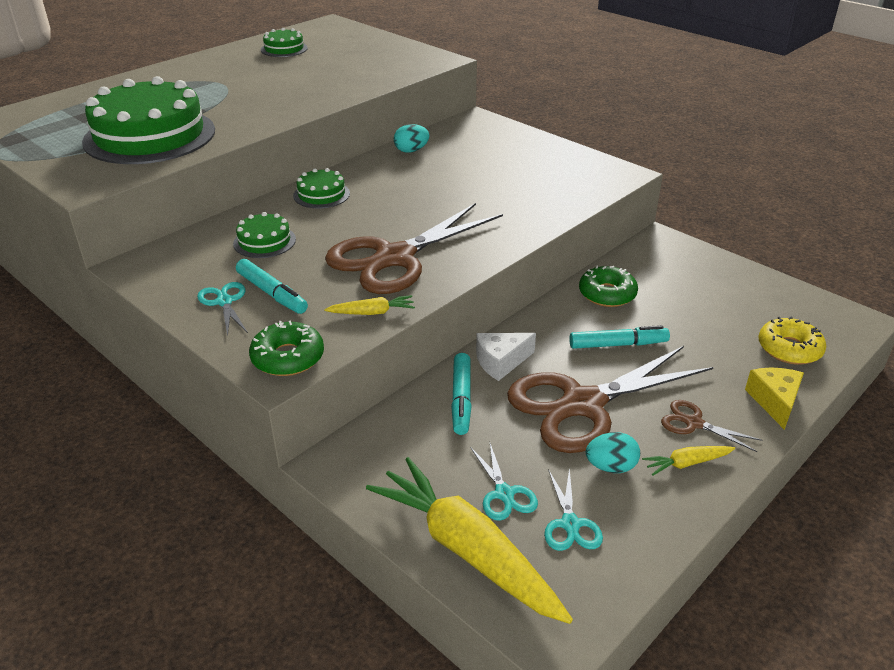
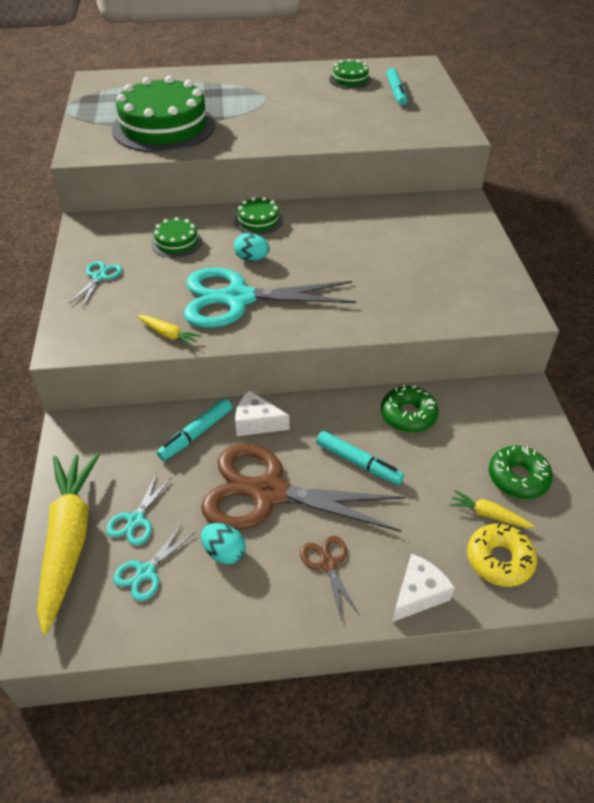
camera: 40 degrees right, 10 degrees up
turquoise marker [236,259,308,314] -> turquoise marker moved to [386,68,408,106]
green donut [249,321,324,376] -> green donut moved to [489,446,553,499]
brown scissors [325,203,503,294] -> turquoise scissors [184,267,356,328]
turquoise egg [394,124,430,153] -> turquoise egg moved to [234,233,270,261]
yellow carrot [642,446,735,475] -> yellow carrot moved to [449,490,535,528]
yellow cheese [745,368,804,430] -> white cheese [392,553,455,622]

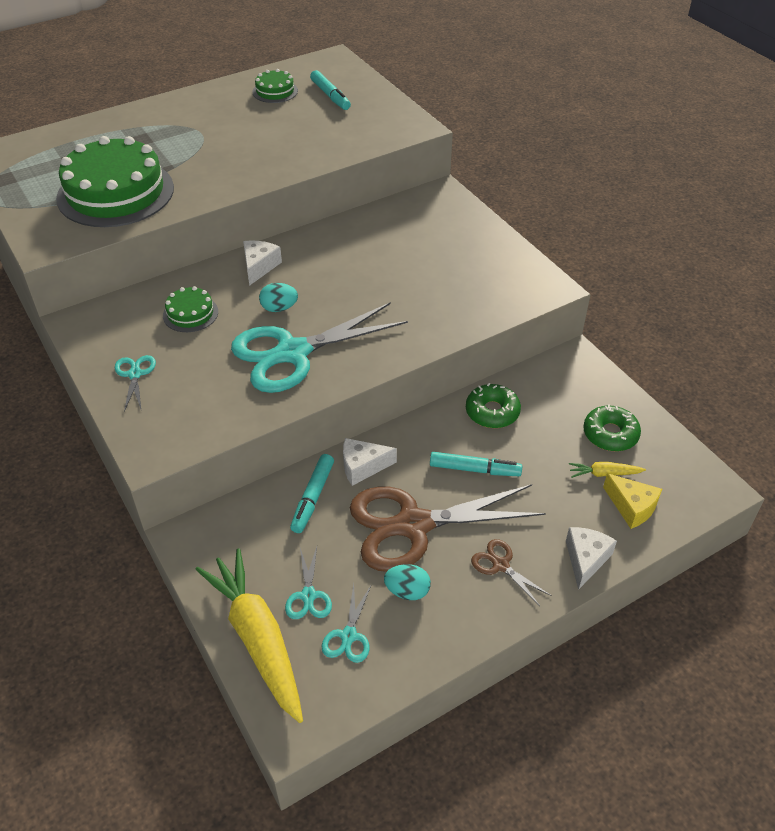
camera: 25 degrees left, 0 degrees up
yellow carrot [137,315,202,347] -> none
green cake [234,197,283,235] -> white cheese [243,241,282,286]
yellow donut [467,523,537,587] -> yellow cheese [603,473,662,529]

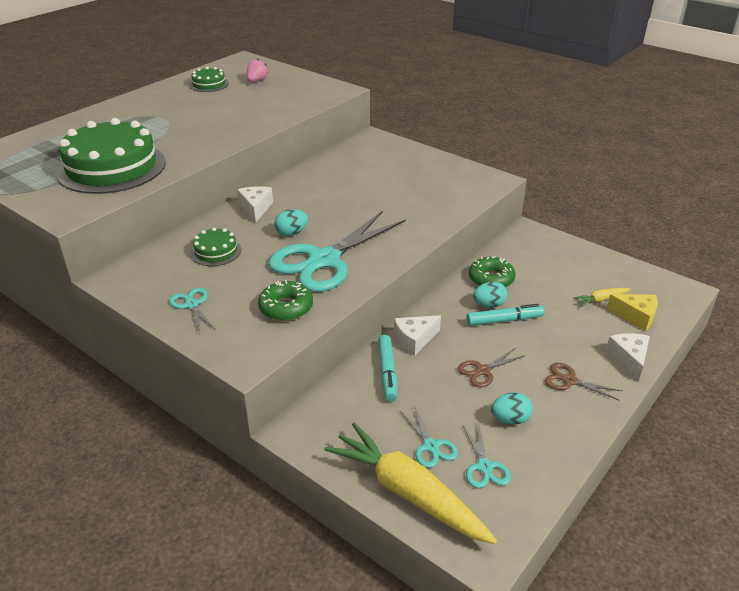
camera: 20 degrees left, 10 degrees down
turquoise marker [310,70,351,110] -> pink strawberry [247,58,268,82]
brown scissors [350,484,546,572] -> brown scissors [458,348,526,387], size x0.43
green donut [583,404,641,451] -> green donut moved to [258,280,313,321]
none -> turquoise egg [473,281,507,308]

